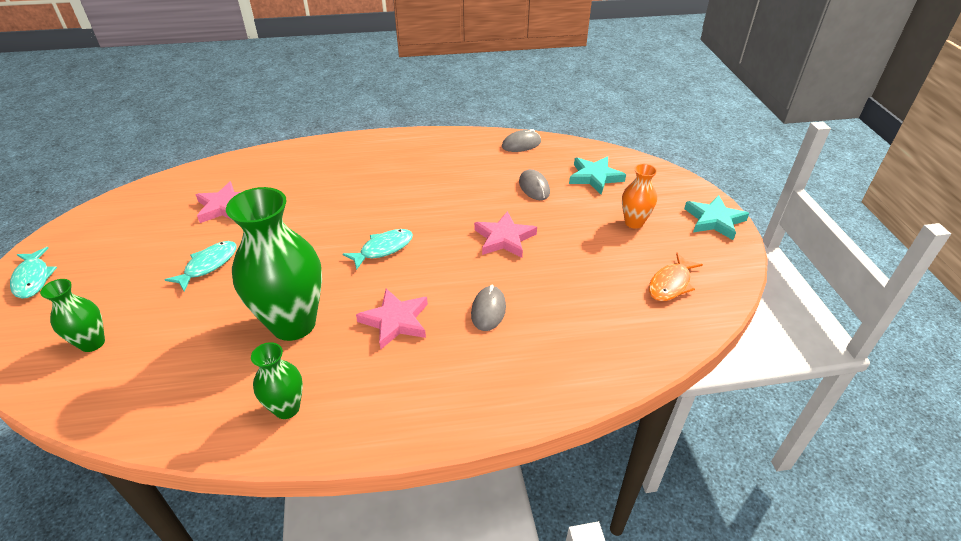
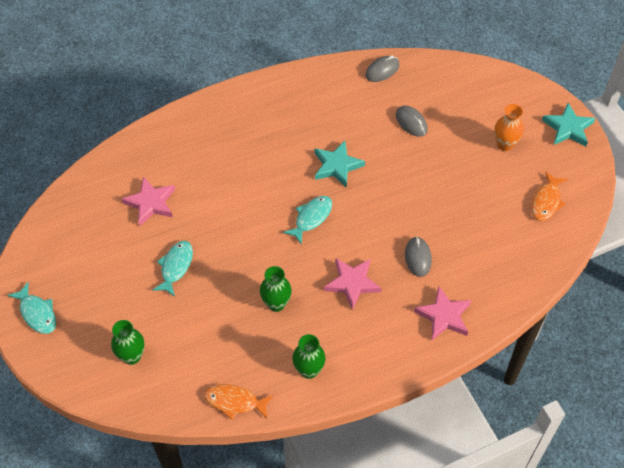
camera: 15 degrees left, 15 degrees up
green vase [226,187,322,341] -> green vase [260,266,292,312], size x0.50
pink star [474,211,537,258] -> pink star moved to [414,286,471,340]
turquoise star [569,156,626,194] -> turquoise star moved to [314,141,365,188]
none -> orange fish [204,384,273,420]

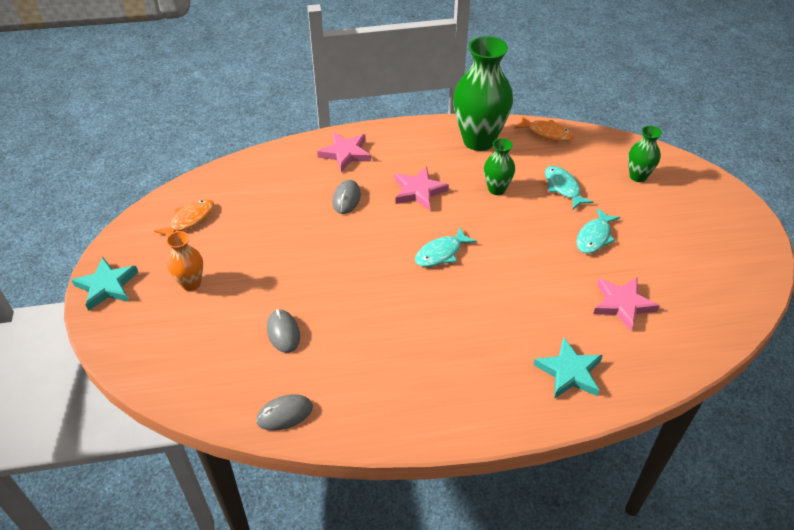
camera: 165 degrees left, 10 degrees down
turquoise fish [7,282,56,334] -> turquoise fish moved to [545,166,593,209]
green vase [292,334,326,379] -> green vase [453,36,513,151], size x1.99
turquoise star [314,141,365,188] -> turquoise star moved to [533,337,603,399]

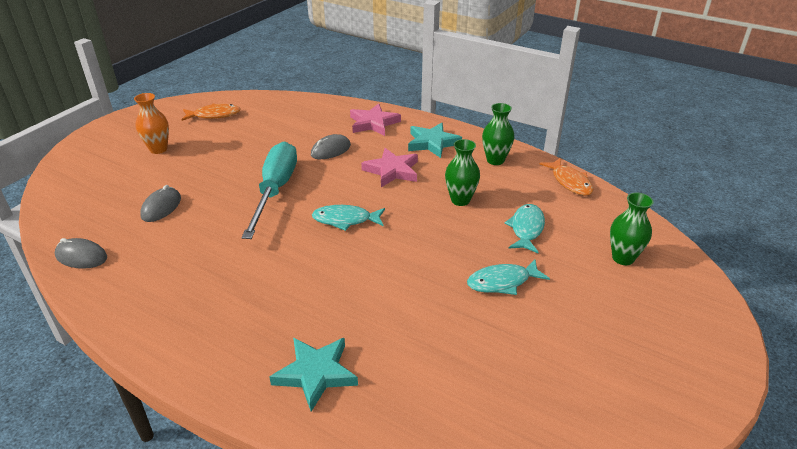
camera: 40 degrees right, 10 degrees down
turquoise star [72,257,138,311] -> turquoise star moved to [408,123,462,158]
green vase [453,36,513,151] -> green vase [482,103,514,165], size x0.50
pink star [593,277,660,331] -> none
none -> turquoise screwdriver [241,141,297,239]

